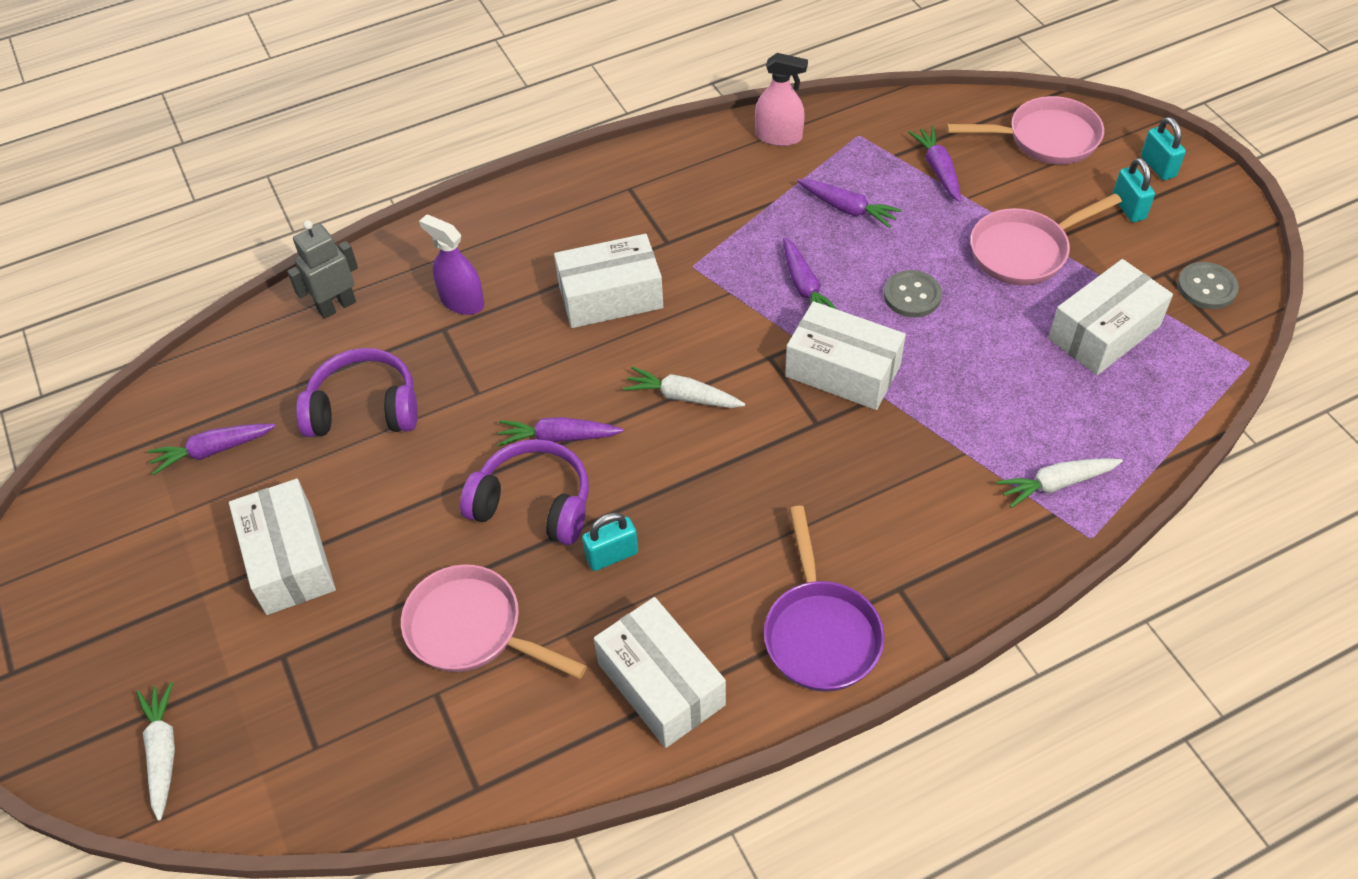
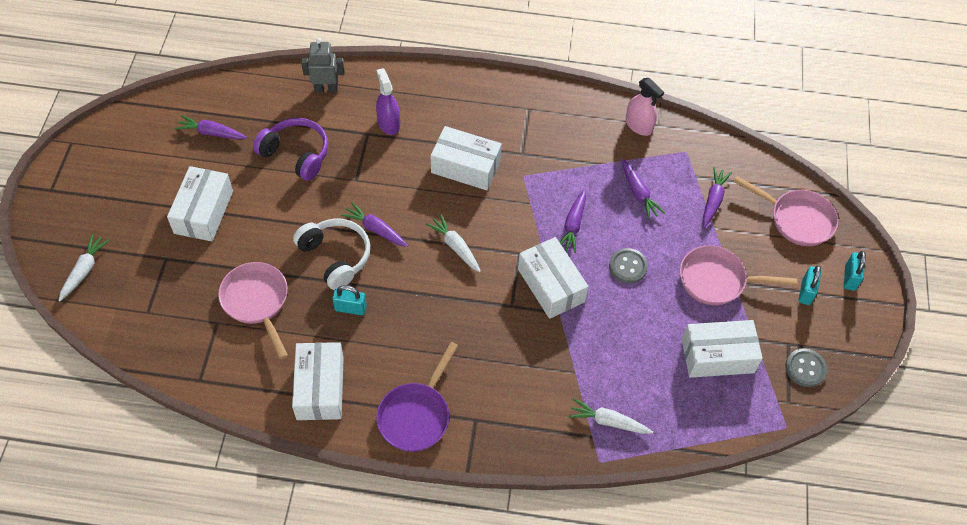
camera: 30 degrees right, 5 degrees up
purple headphones [460,439,589,545] -> white headphones [293,219,370,290]

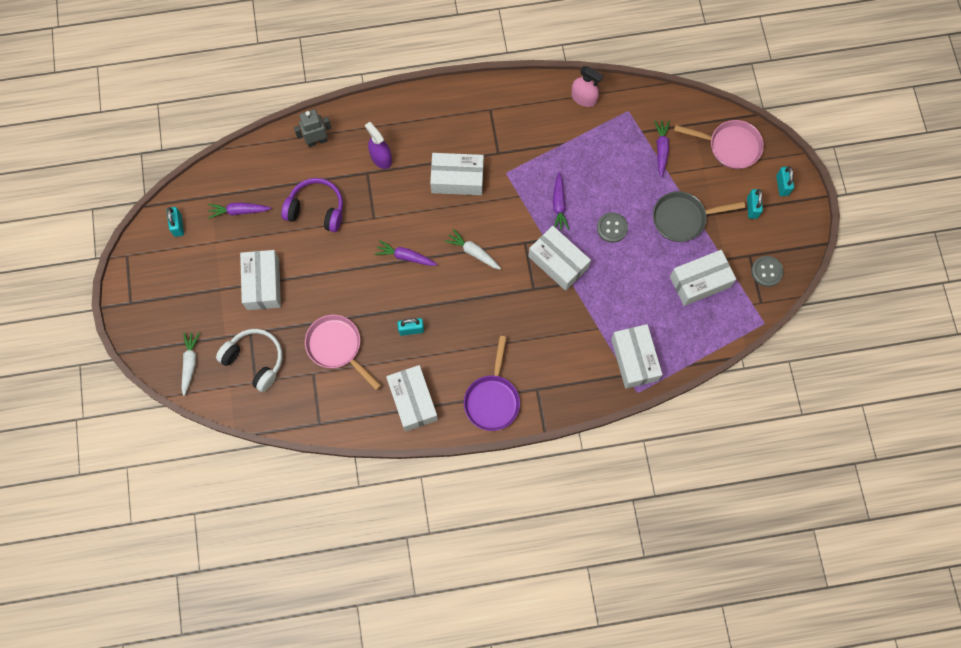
camera: 15 degrees left, 15 degrees up
white headphones [293,219,370,290] -> white headphones moved to [216,329,282,392]
white carrot [568,398,653,434] -> white box [611,324,663,389]
purple carrot [622,159,665,219] -> none
pink pan [680,245,797,305] -> grey pan [653,191,745,242]
none -> turquoise padlock [167,207,184,237]

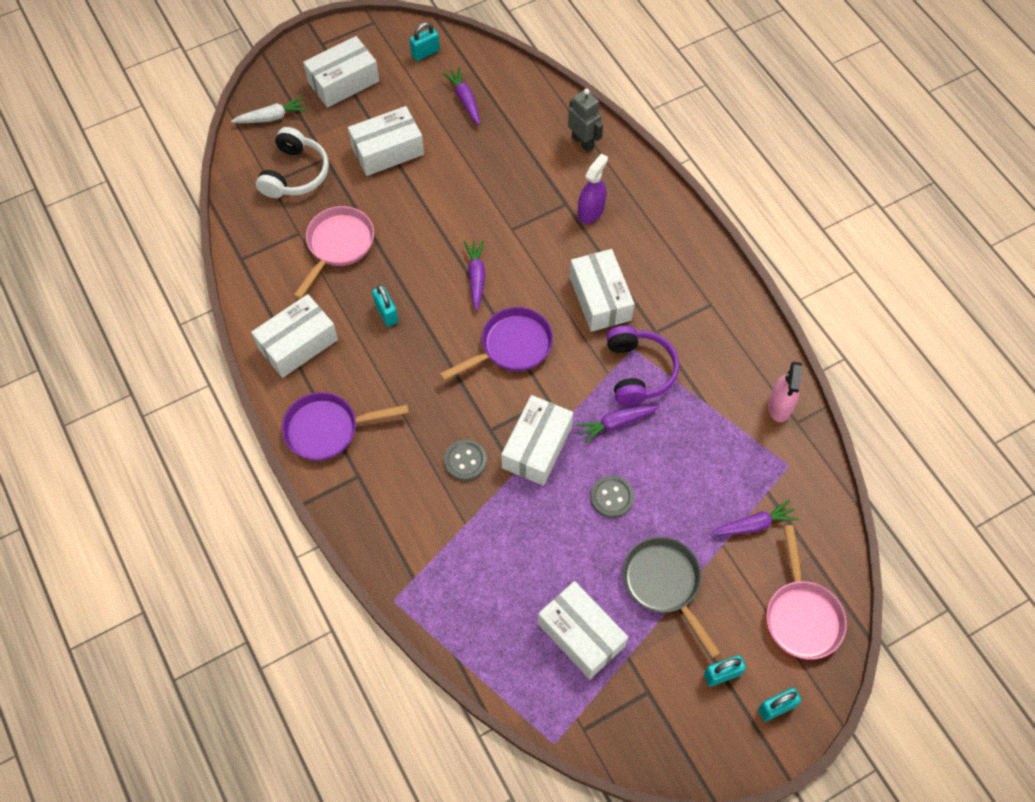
camera: 70 degrees right, 10 degrees down
purple headphones [281,178,343,232] -> purple headphones moved to [606,326,679,406]
white carrot [444,229,501,270] -> purple pan [439,307,553,381]
white box [611,324,663,389] -> white box moved to [303,36,379,108]
grey button [751,256,784,287] -> grey button moved to [444,439,487,481]

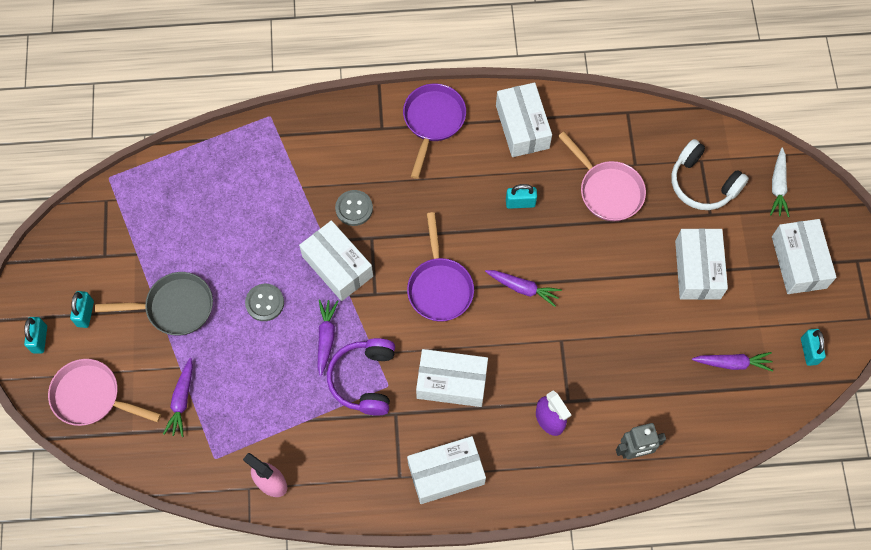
camera: 115 degrees right, 5 degrees up
white box [538,581,628,679] -> white box moved to [407,436,486,504]
purple headphones [606,326,679,406] -> purple headphones turned 75 degrees clockwise [327,338,395,416]

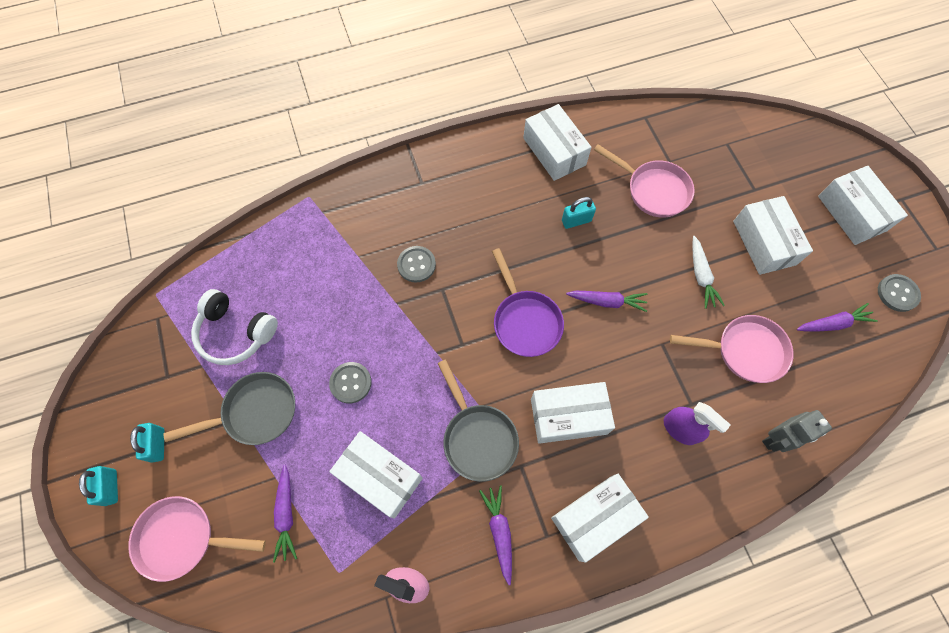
camera: 15 degrees left, 0 degrees up
white box [299,220,373,301] -> white box moved to [329,431,423,519]
purple carrot [317,299,339,376] -> purple carrot moved to [479,485,512,585]
purple headphones [327,338,395,416] -> grey pan [437,359,519,482]
purple pan [403,84,466,179] -> none
white headphones [671,139,749,210] -> white headphones moved to [191,289,278,365]
white carrot [770,148,790,217] -> white carrot moved to [692,236,725,309]
turquoise padlock [801,329,826,366] -> grey button [878,274,921,312]
none -> pink pan [670,315,794,383]

